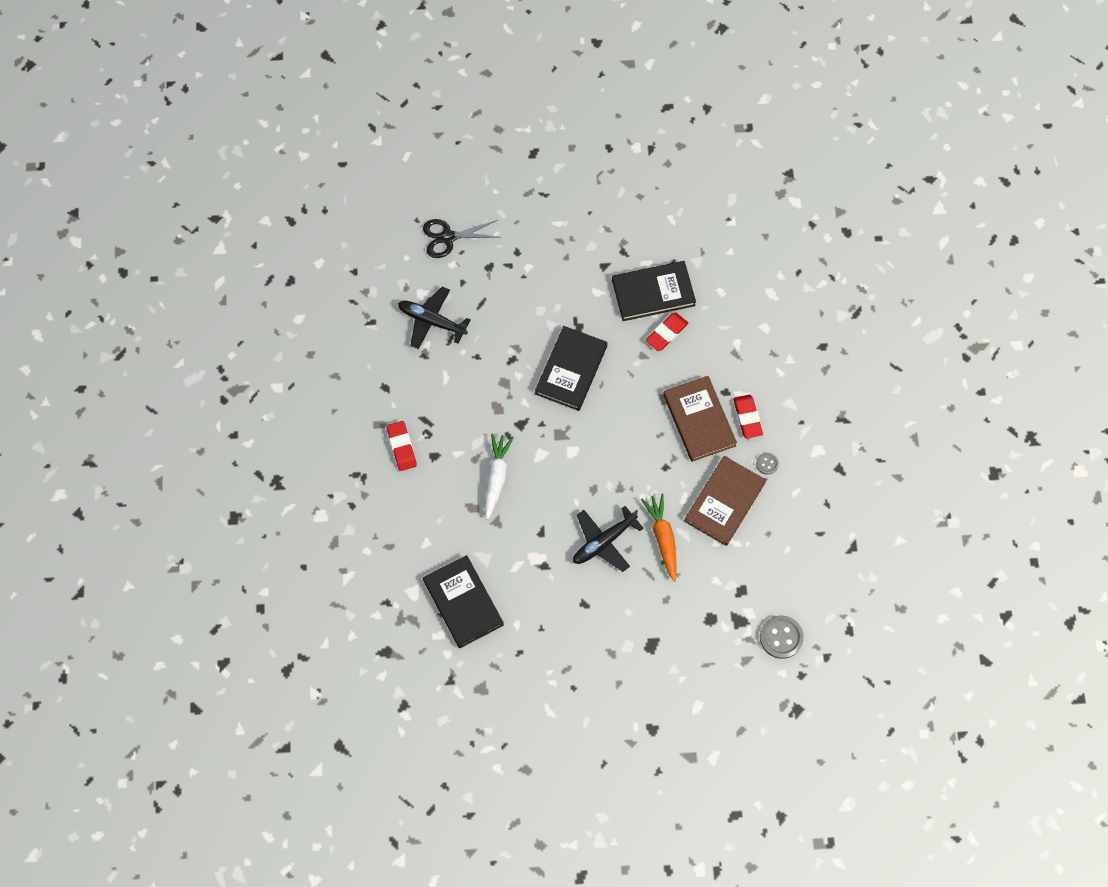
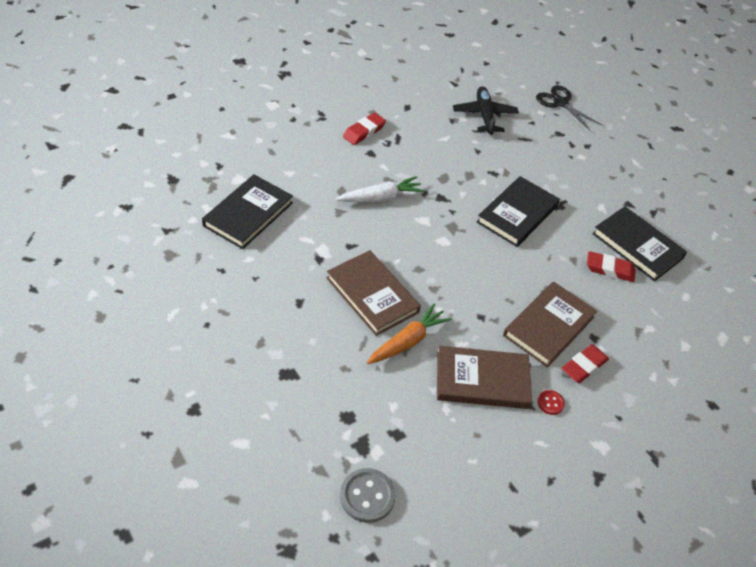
camera: 55 degrees right, 20 degrees down
black book [535,326,607,411] -> black book turned 45 degrees counterclockwise [477,176,560,247]
black plane [573,506,644,572] -> brown book [327,250,421,336]
grey button [756,453,779,475] -> red button [538,390,565,415]

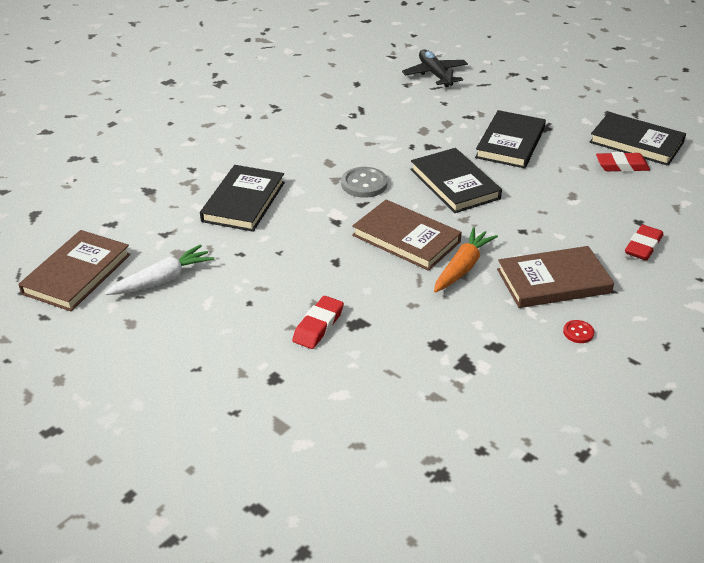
camera: 10 degrees left, 10 degrees down
white carrot [336,176,425,202] -> white carrot moved to [104,244,214,295]
grey button [340,468,396,523] -> grey button moved to [341,167,388,198]
red eraser [343,113,386,145] -> red eraser moved to [292,296,344,349]
brown book [503,282,597,368] -> brown book moved to [18,230,131,311]
black scissors [536,85,602,131] -> none
red button [538,390,565,415] -> red button moved to [563,320,594,343]
none -> black book [410,148,502,213]

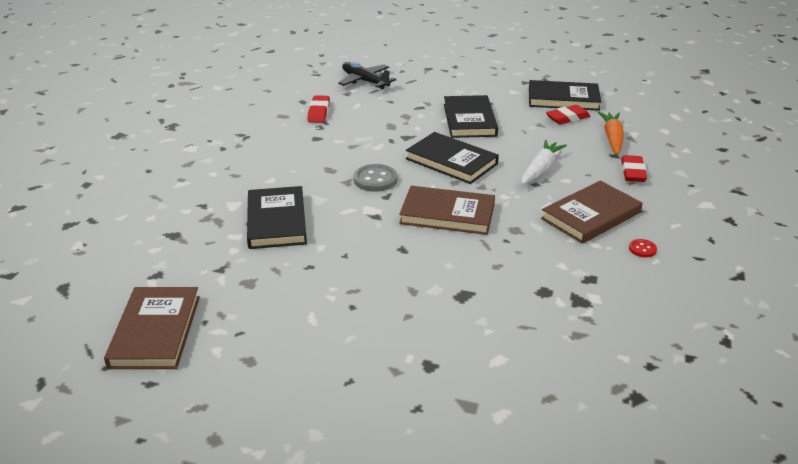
camera: 25 degrees left, 5 degrees down
white carrot [104,244,214,295] -> white carrot moved to [522,140,567,184]
red eraser [292,296,344,349] -> red eraser moved to [308,95,330,123]
orange carrot [434,227,498,292] -> orange carrot moved to [598,112,624,154]

